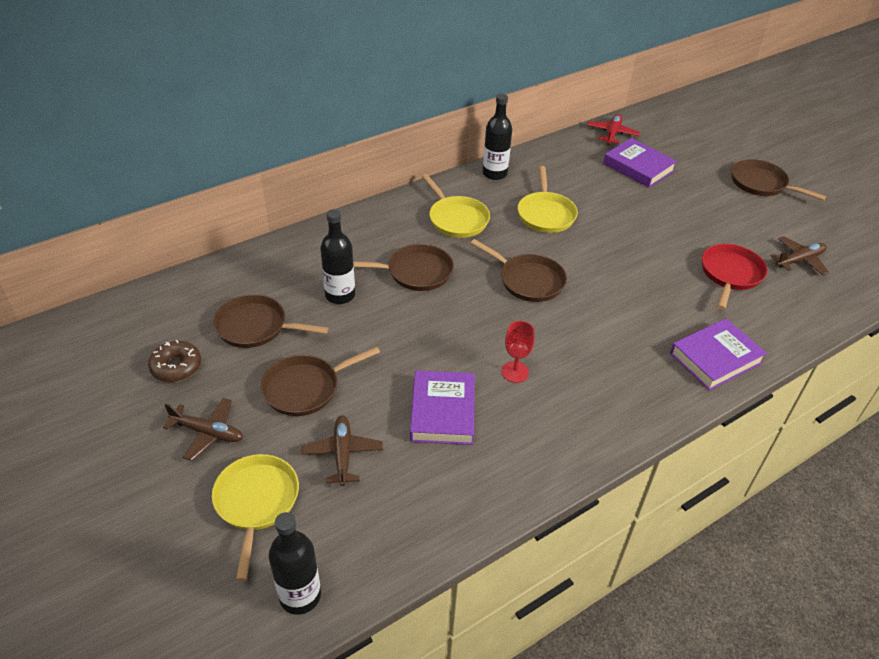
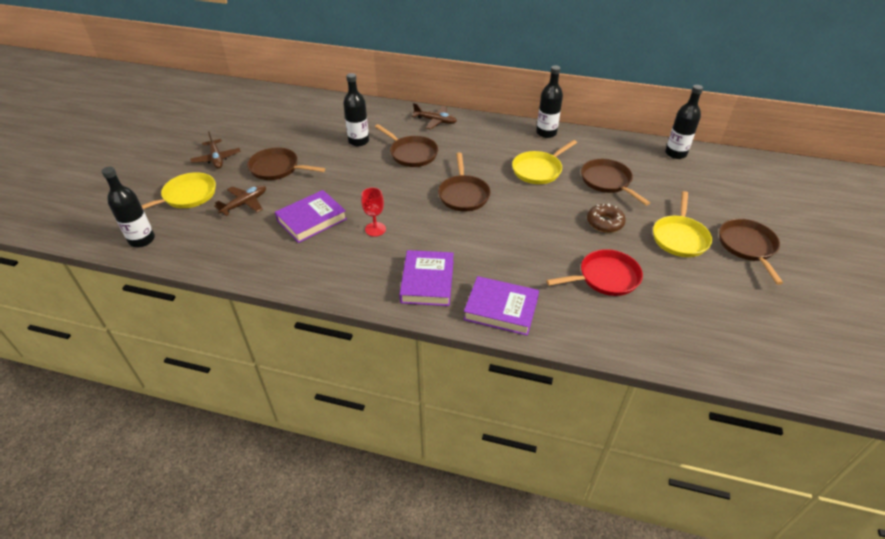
camera: 50 degrees right, 0 degrees up
brown donut [148,340,201,382] -> brown donut moved to [587,204,626,233]
brown pan [213,294,328,348] -> brown pan moved to [581,159,650,206]
yellow pan [422,174,490,238] -> yellow pan moved to [653,191,712,257]
red plane [588,114,640,145] -> black bottle [665,85,703,159]
purple book [603,138,677,188] -> purple book moved to [399,250,454,306]
brown plane [771,236,829,275] -> brown plane moved to [412,103,457,130]

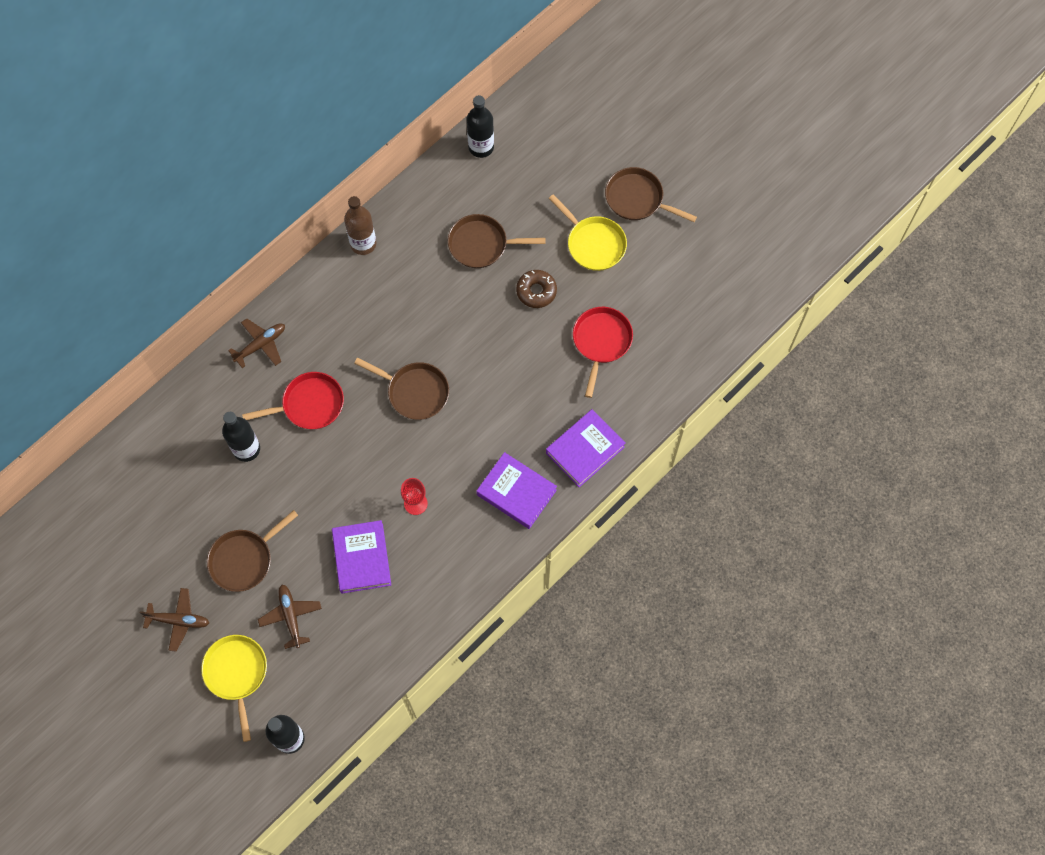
camera: 60 degrees left, 25 degrees up
brown pan [375,124,438,167] -> red pan [242,372,344,429]
yellow pan [512,140,577,184] -> none
black bottle [536,65,563,138] -> brown bottle [344,196,376,255]

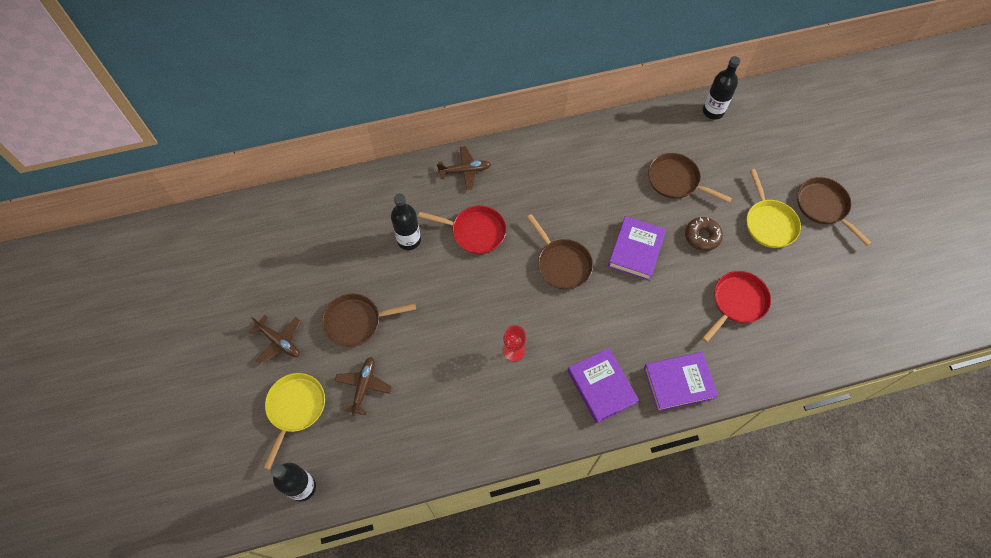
camera: 30 degrees right, 5 degrees down
purple book [332,520,391,593] -> purple book moved to [608,216,666,281]
brown bottle [344,196,376,255] -> none

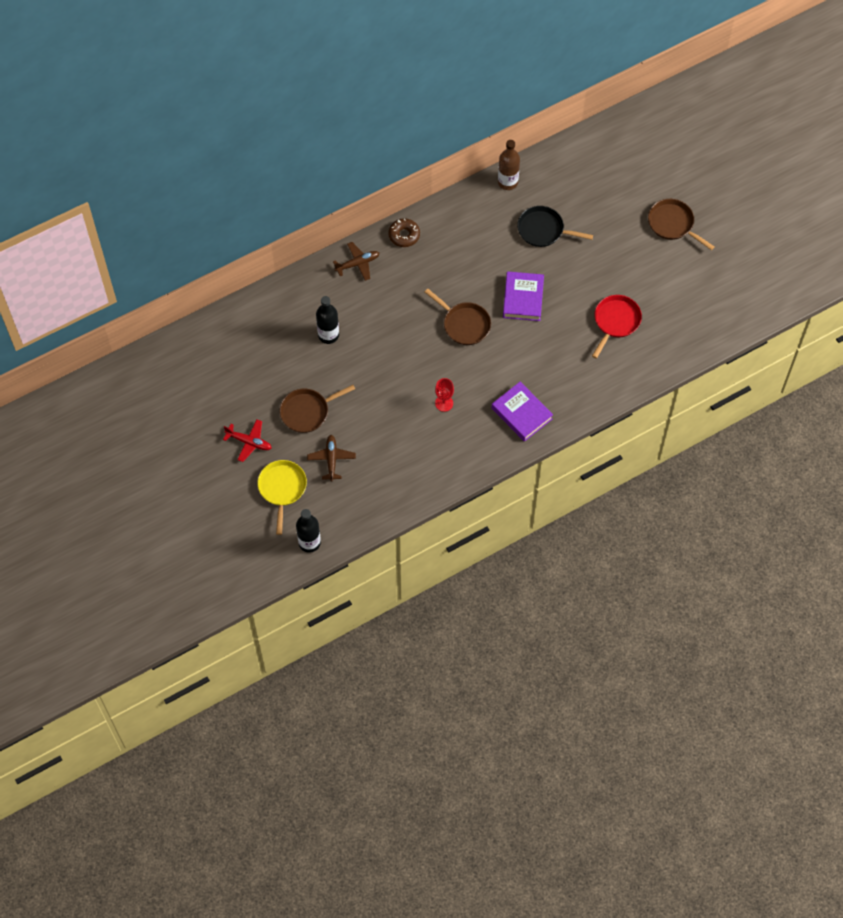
camera: 15 degrees left, 0 degrees up
brown plane [249,315,301,364] -> red plane [223,419,272,462]
red pan [418,206,506,254] -> none
purple book [644,352,718,412] -> none
brown pan [648,153,732,203] -> black pan [517,206,593,247]
brown donut [685,217,723,251] -> brown donut moved to [388,218,420,247]
black bottle [703,56,740,119] -> none
yellow pan [747,169,801,248] -> none
none -> brown bottle [498,140,520,190]

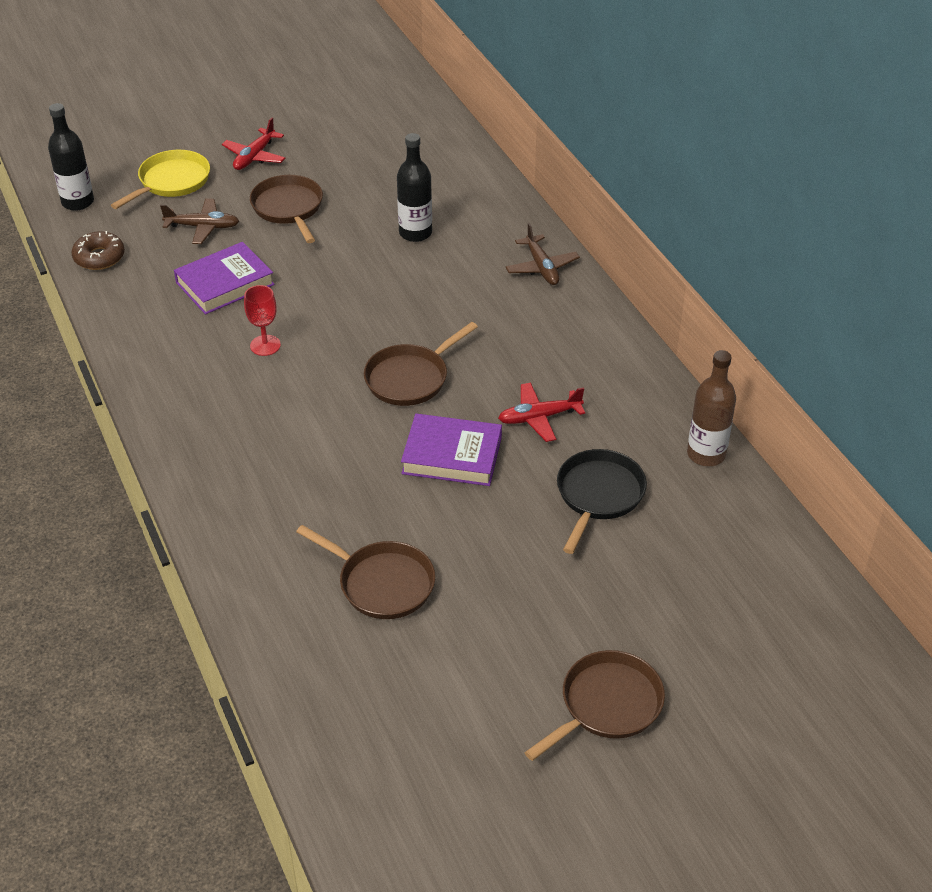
camera: 95 degrees right, 20 degrees down
yellow pan [257,460,307,535] -> yellow pan turned 60 degrees counterclockwise [111,150,210,209]
brown donut [388,218,420,247] -> brown donut moved to [71,231,125,270]
purple book [492,382,553,442] -> purple book moved to [174,242,275,315]
red pan [592,295,642,359] -> brown pan [296,525,435,619]
none -> red plane [498,383,585,442]

